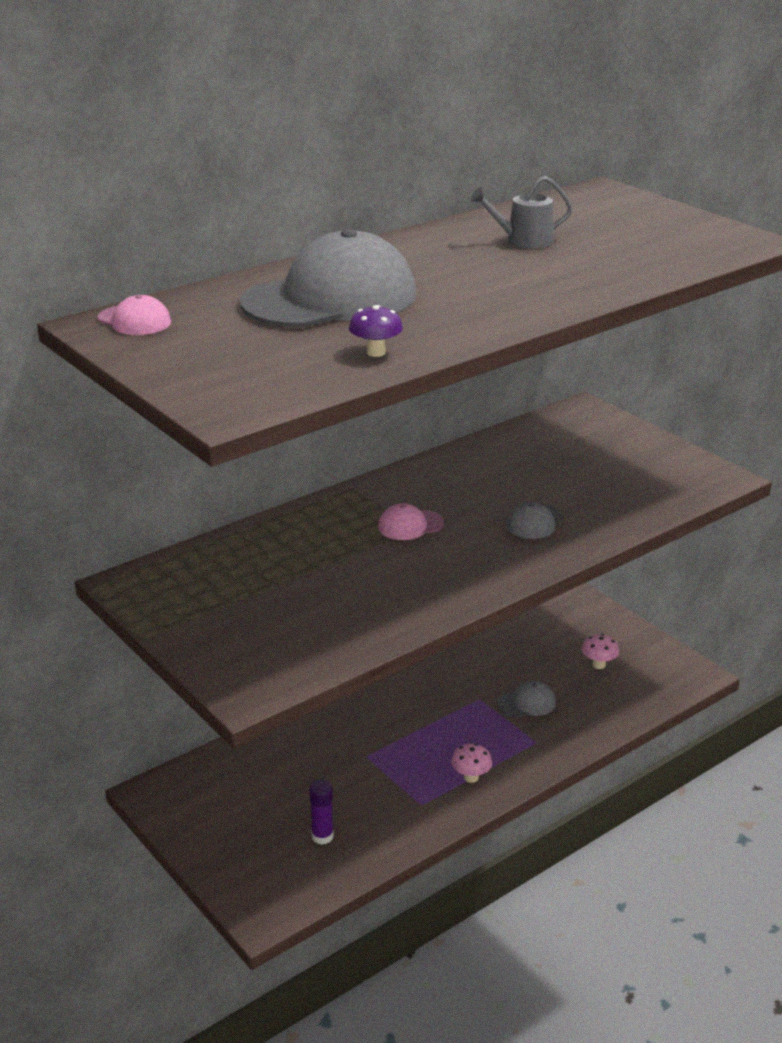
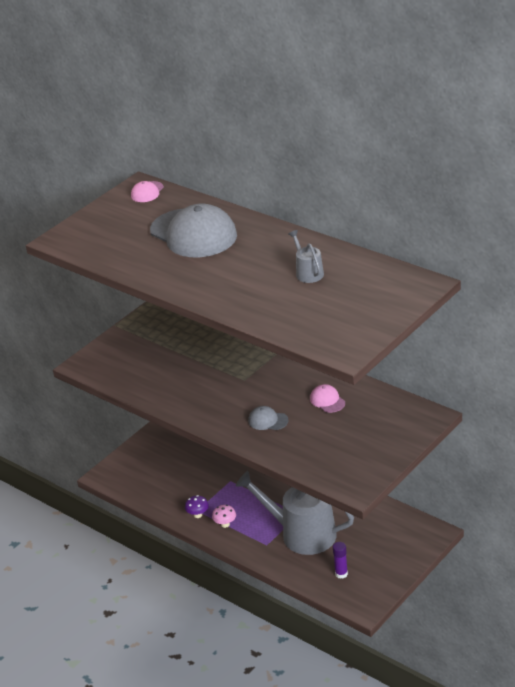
camera: 80 degrees right, 5 degrees up
purple glue stick [309,780,334,844] -> purple glue stick moved to [333,542,348,579]
purple mushroom [349,305,403,357] -> purple mushroom moved to [185,495,209,518]
pink cap [378,503,444,540] -> pink cap moved to [310,384,345,413]
grey cap [497,681,556,718] -> grey watering can [235,471,354,555]
pink mushroom [582,634,619,669] -> none

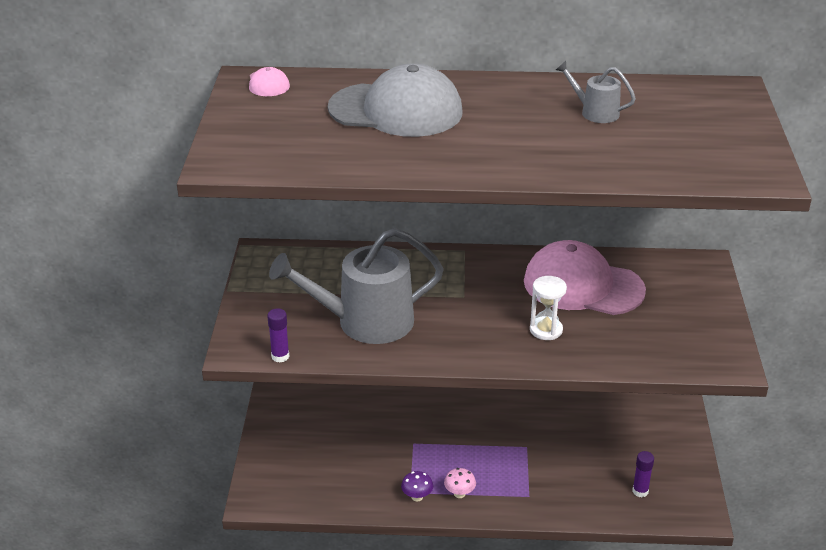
camera: 40 degrees left, 0 degrees up
grey watering can [235,471,354,555] -> grey watering can moved to [269,228,444,344]
grey cap [248,406,289,430] -> white hourglass [530,276,567,340]
pink cap [310,384,345,413] -> pink cap [524,240,646,315], size x2.35
none -> purple glue stick [267,308,290,363]

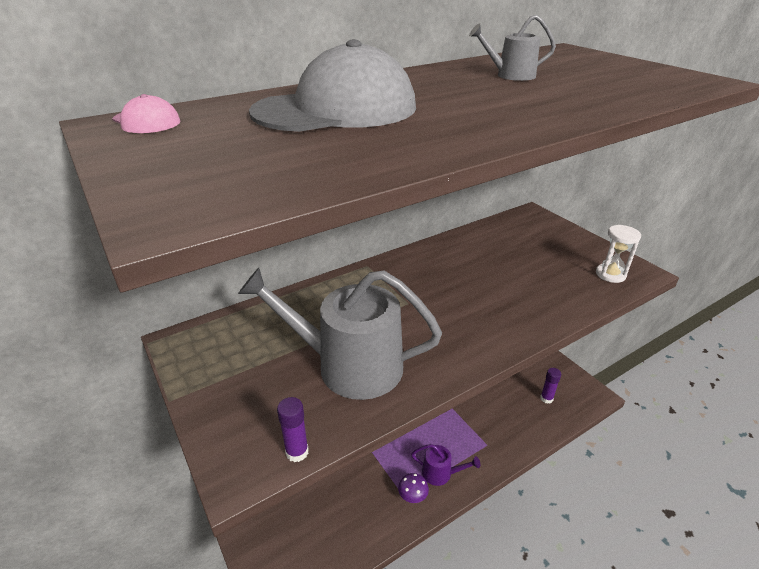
camera: 35 degrees left, 0 degrees up
grey watering can [269,228,444,344] -> grey watering can turned 60 degrees clockwise [238,268,442,400]
pink mushroom [444,468,476,498] -> purple watering can [411,444,480,486]
pink cap [524,240,646,315] -> none
white hourglass [530,276,567,340] -> white hourglass moved to [596,225,641,283]

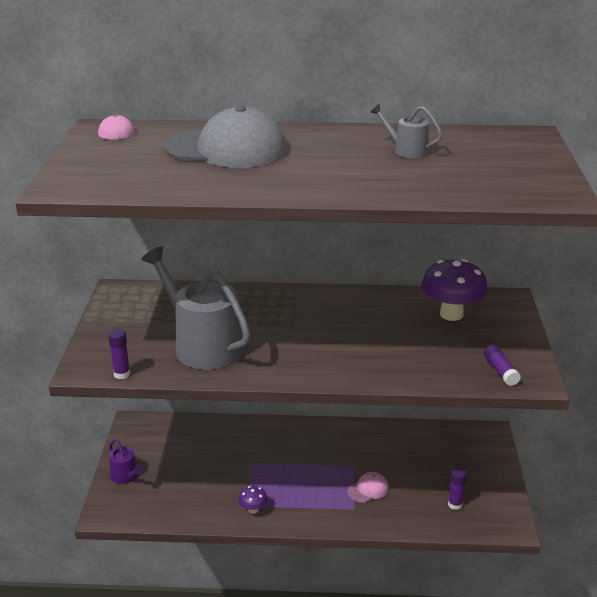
camera: 35 degrees right, 5 degrees down
purple watering can [411,444,480,486] -> purple watering can moved to [109,439,144,484]
white hourglass [596,225,641,283] -> purple glue stick [484,345,521,386]
none -> pink cap [347,472,389,503]
none -> purple mushroom [421,259,488,321]

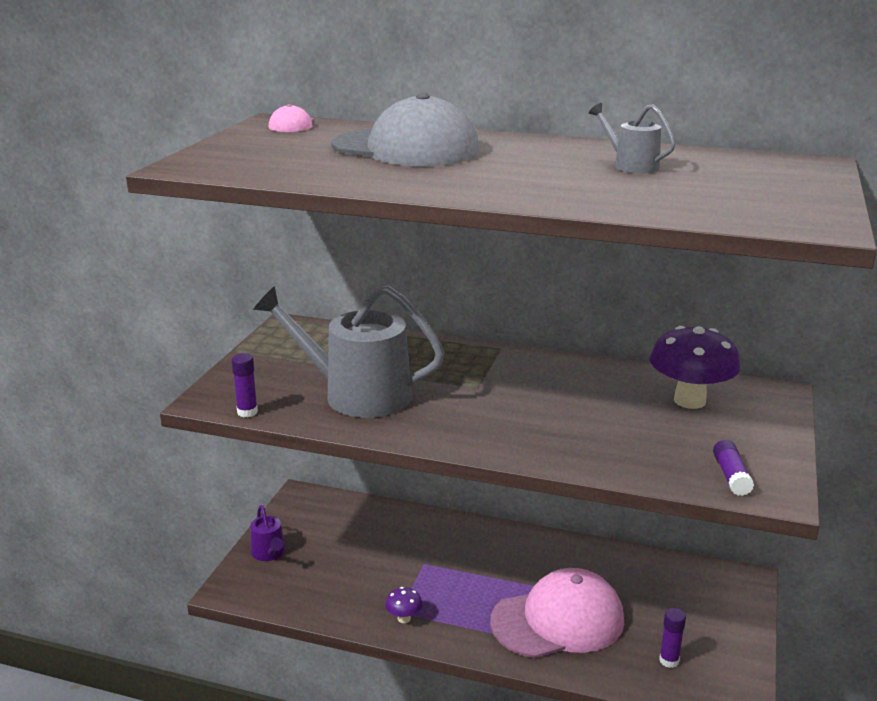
camera: 15 degrees right, 5 degrees down
grey watering can [141,247,251,370] -> grey watering can turned 45 degrees counterclockwise [253,285,444,418]
pink cap [347,472,389,503] -> pink cap [490,568,624,658], size x2.35

